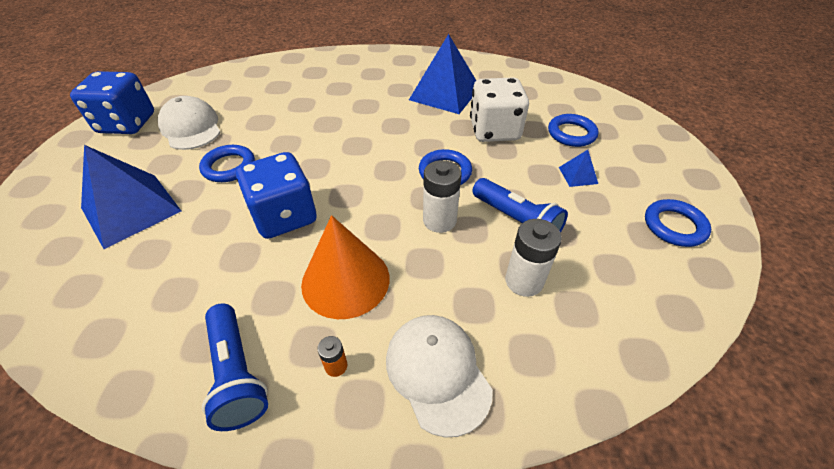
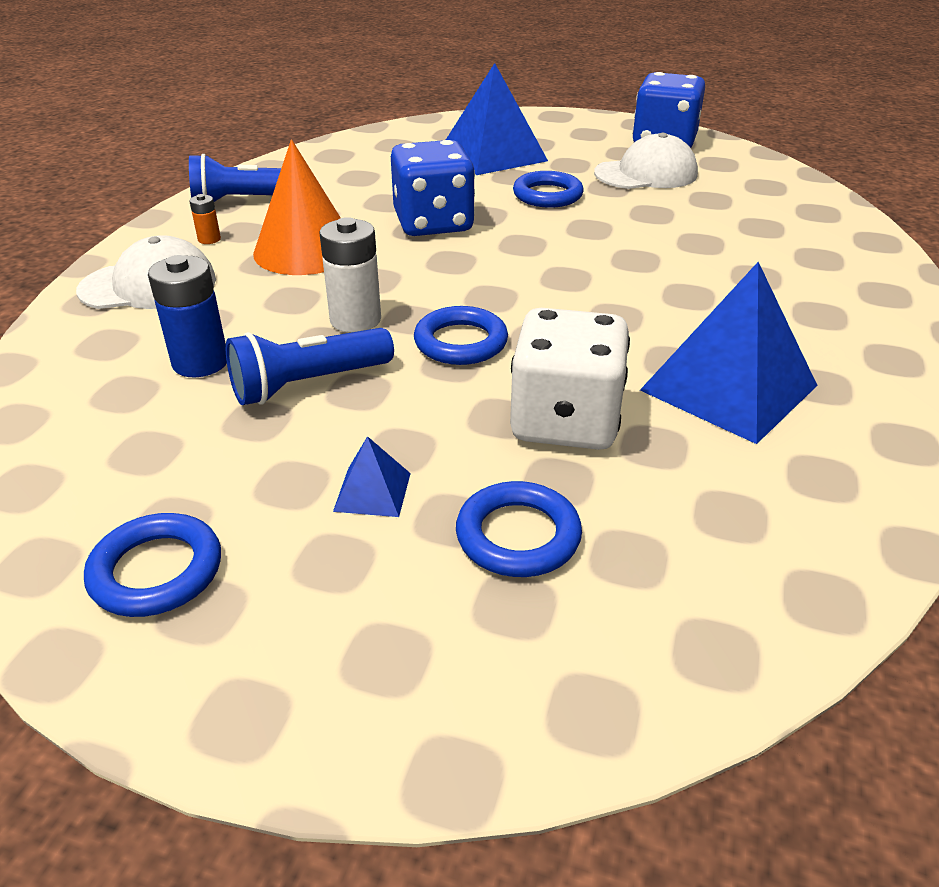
camera: 105 degrees right, 10 degrees down
white battery [505,219,562,297] -> blue battery [148,255,227,377]

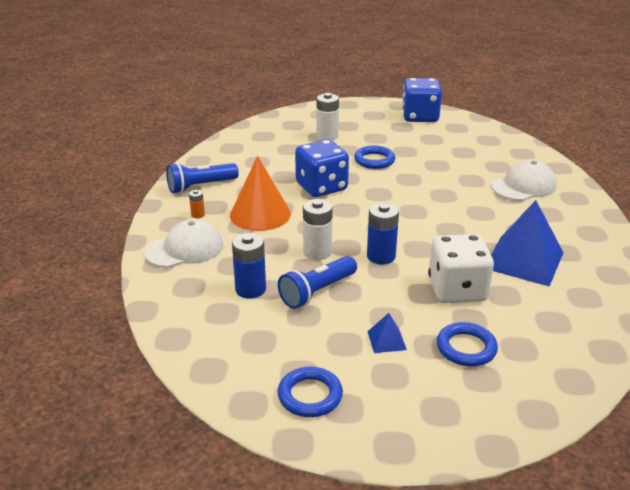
camera: 15 degrees left, 5 degrees down
blue ring [414,306,508,365] -> blue battery [367,203,399,264]
blue pyramid [446,63,548,175] -> white battery [316,93,339,140]
white cap [594,133,698,189] -> white cap moved to [491,160,557,201]

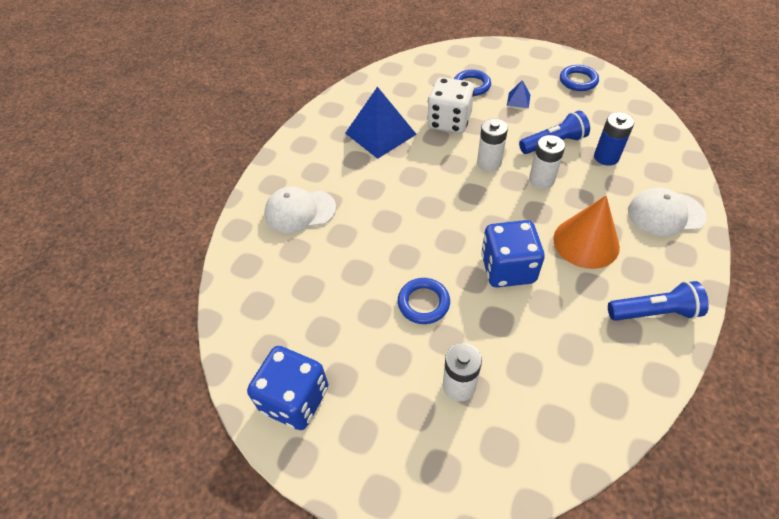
camera: 155 degrees left, 20 degrees up
orange battery [189,190,205,218] -> none
blue battery [367,203,399,264] -> white battery [477,118,508,171]

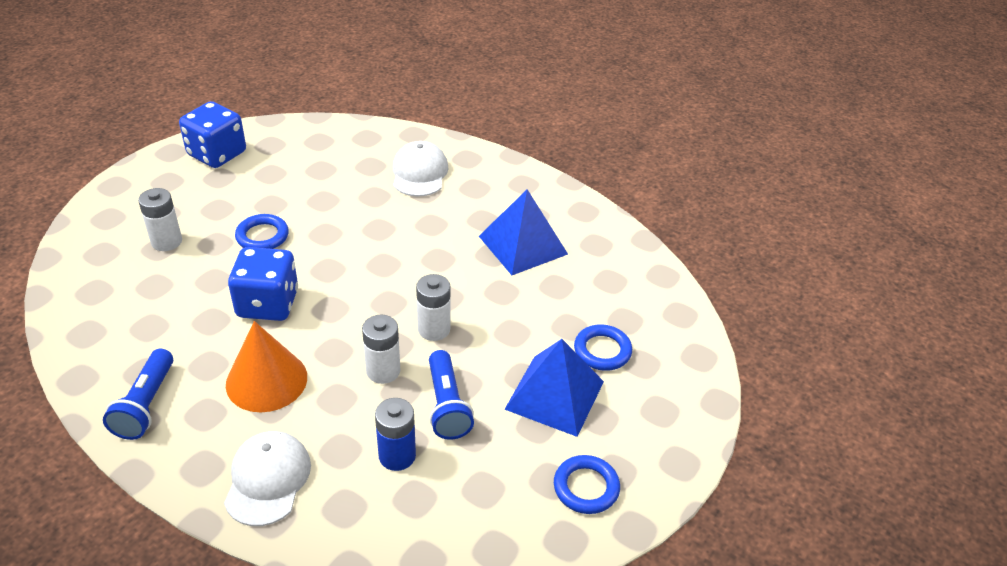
camera: 95 degrees right, 10 degrees down
white dice [427,77,474,134] -> none
blue pyramid [507,80,530,108] -> blue pyramid [504,339,604,437], size x2.27

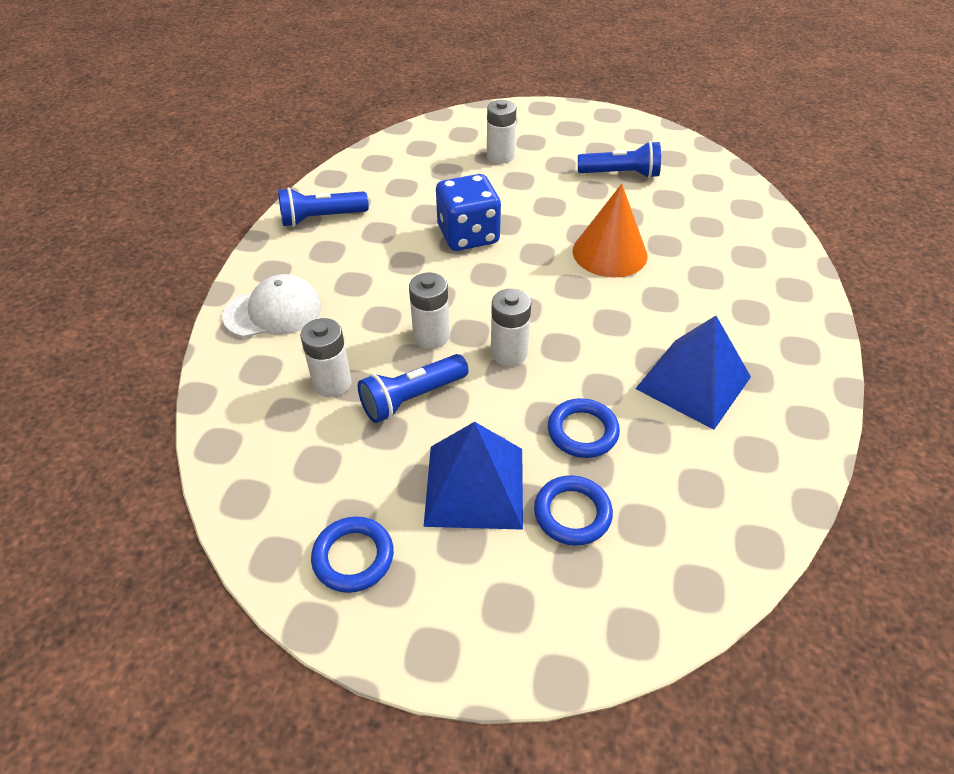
camera: 70 degrees right, 5 degrees up
blue dice [179,101,246,168] -> none
orange cone [226,321,307,412] -> orange cone moved to [573,184,648,278]
blue ring [235,214,289,249] -> blue ring moved to [548,398,620,458]
blue battery [375,398,416,471] -> white battery [300,318,352,397]
white cap [393,141,448,196] -> none
none -> blue flashlight [578,141,661,178]

